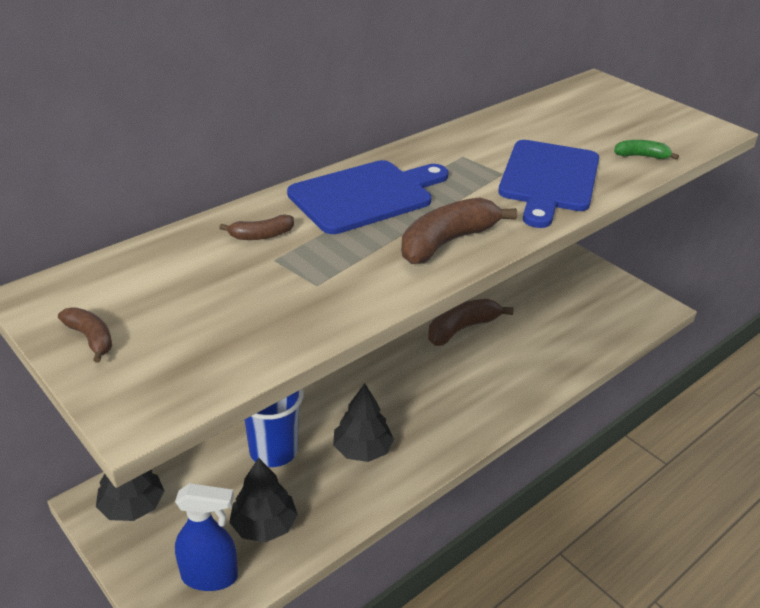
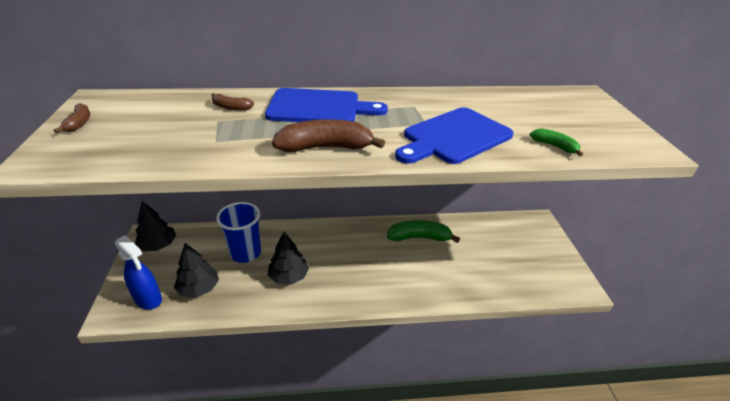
camera: 35 degrees right, 0 degrees up
brown banana [428,299,514,346] -> green banana [387,220,460,243]

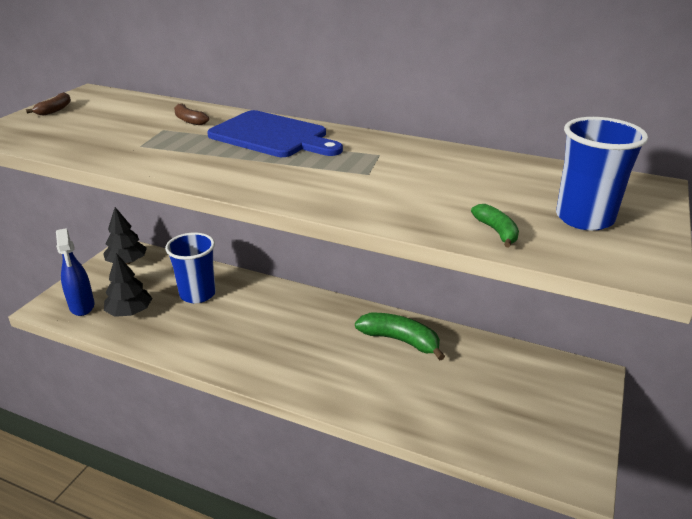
camera: 30 degrees right, 5 degrees down
black tree [268,232,309,285] -> none
brown banana [272,119,385,152] -> none
blue cutting board [395,107,514,164] -> none
none -> blue cup [556,117,648,231]

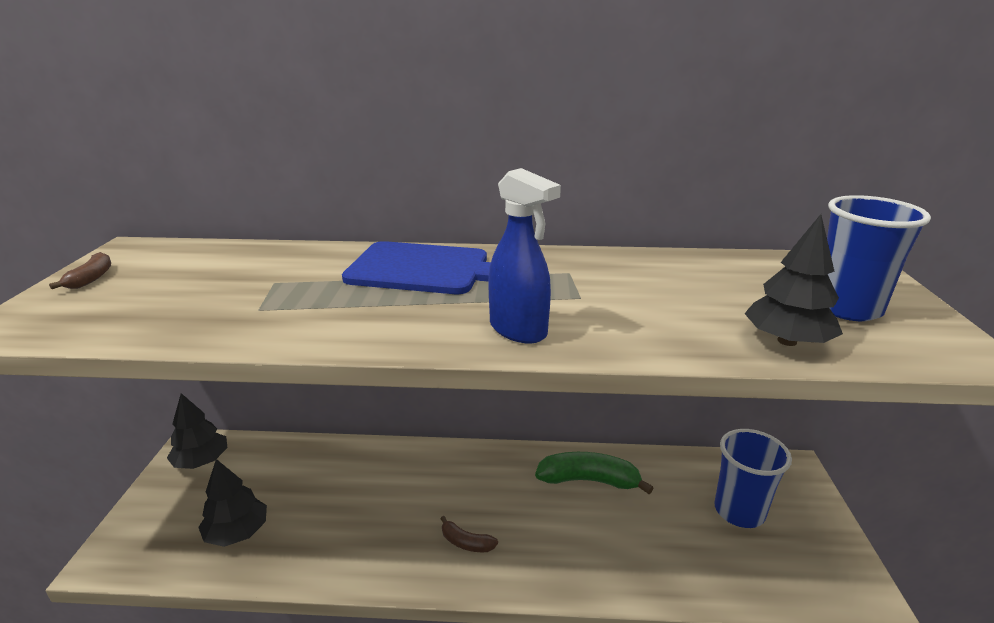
camera: 20 degrees left, 5 degrees down
blue spray bottle [56,228,94,316] -> blue spray bottle moved to [488,168,561,343]
blue cup [165,232,216,303] -> blue cup moved to [714,429,792,528]
brown banana [174,104,209,125] -> brown banana moved to [440,516,498,552]
green banana [471,204,519,248] -> black tree [745,214,843,346]

